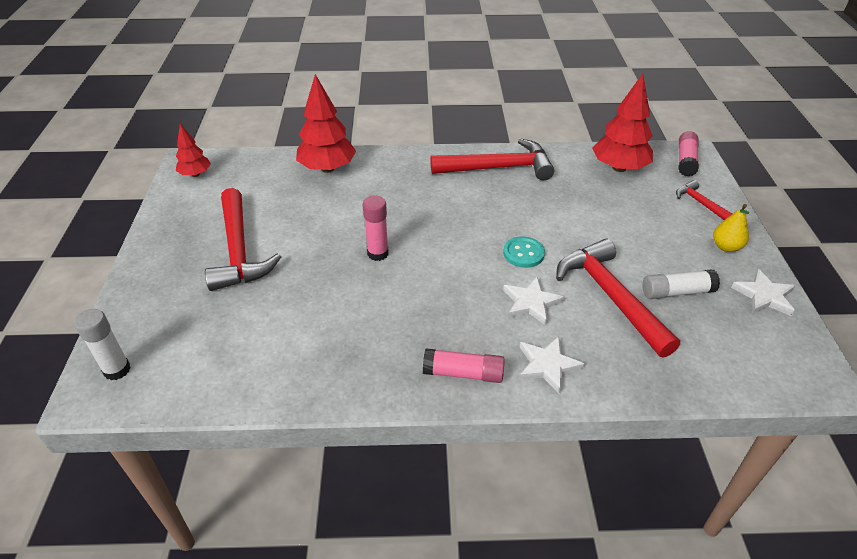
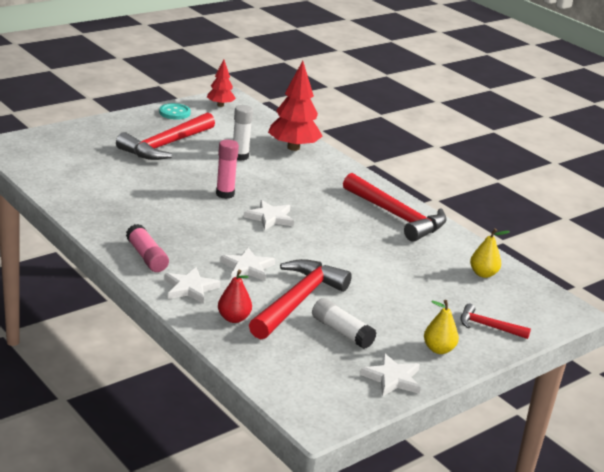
camera: 50 degrees right, 15 degrees down
white glue stick [74,309,131,380] -> white glue stick moved to [233,105,253,161]
turquoise button [503,236,545,268] -> turquoise button moved to [159,103,191,120]
red tree [592,74,653,172] -> yellow pear [470,228,510,278]
red hammer [676,180,732,220] -> red hammer turned 90 degrees counterclockwise [460,304,531,339]
pink glue stick [679,131,699,177] -> none
none -> red pear [218,270,252,323]
none -> white star [244,200,294,230]

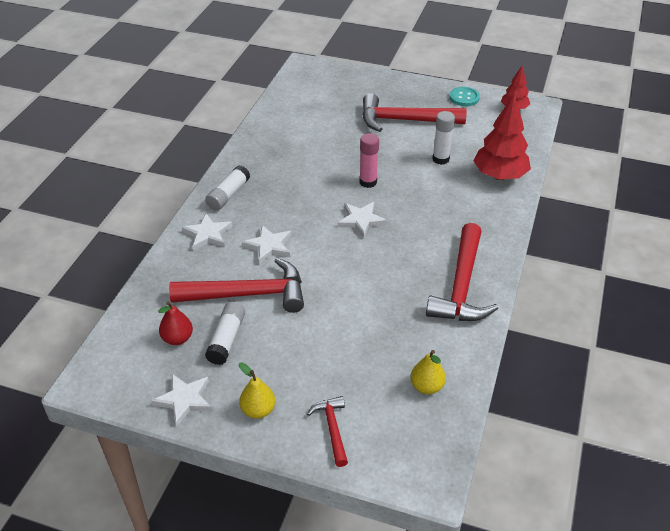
camera: 60 degrees right, 15 degrees up
pink glue stick [126,224,169,272] -> white glue stick [205,165,250,211]
red pear [218,270,252,323] -> red pear moved to [158,301,193,345]

